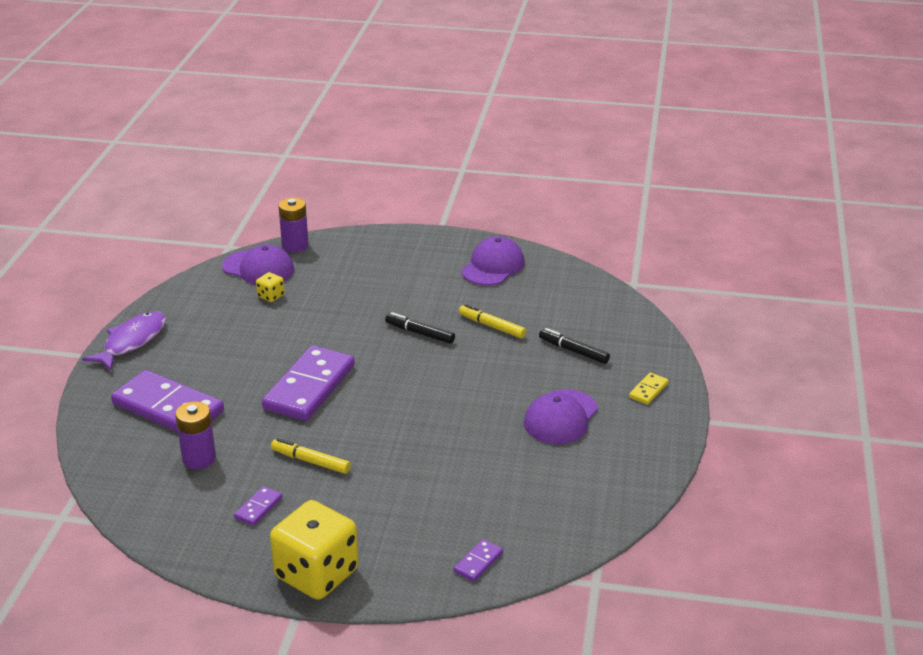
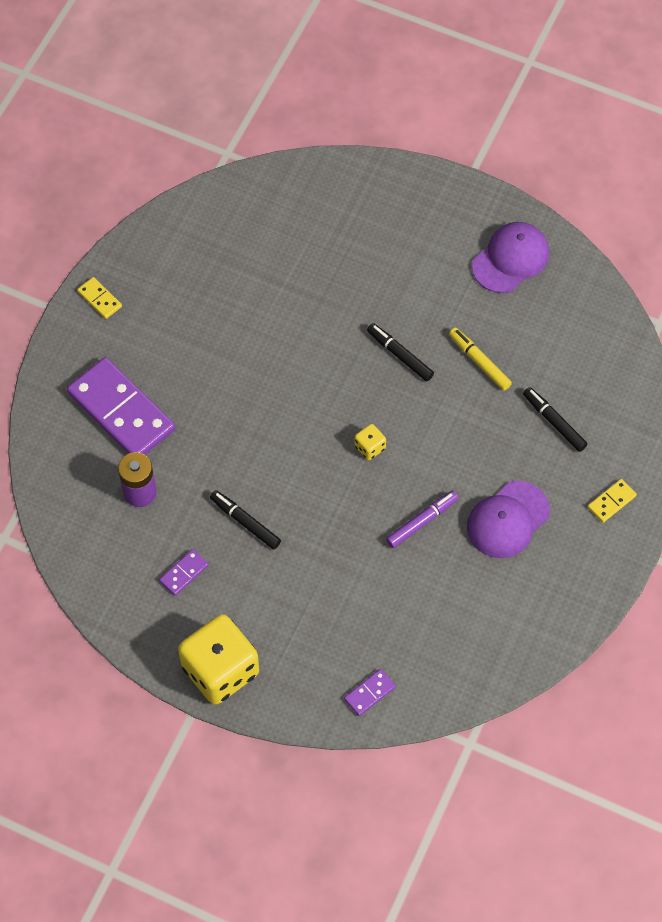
camera: 15 degrees right, 30 degrees up
purple fish [82,311,166,370] -> yellow domino [77,277,122,319]
purple cap [222,244,295,285] -> none
yellow dice [256,272,285,302] -> yellow dice moved to [354,424,386,460]
purple domino [262,346,355,421] -> none
yellow marker [271,438,351,474] -> black marker [210,490,281,550]
purple battery [278,198,309,252] -> none
none -> purple marker [386,491,458,548]

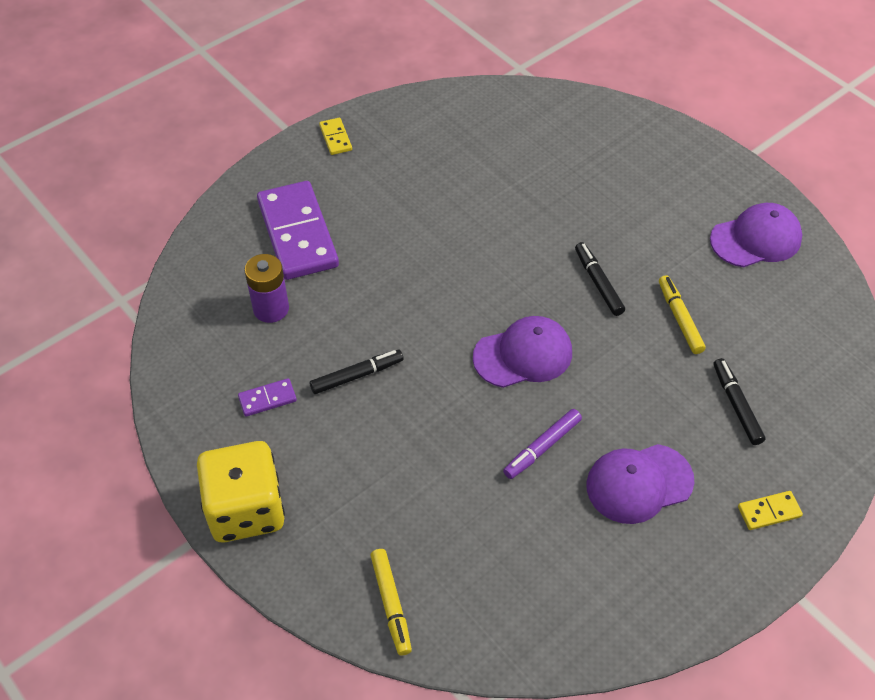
camera: 25 degrees right, 10 degrees down
black marker [210,490,281,550] -> black marker turned 90 degrees clockwise [310,349,404,394]
purple domino [344,669,396,716] -> yellow marker [370,549,412,656]
yellow dice [354,424,386,460] -> purple cap [473,316,572,388]
purple marker [386,491,458,548] -> purple marker turned 150 degrees clockwise [503,409,582,479]

